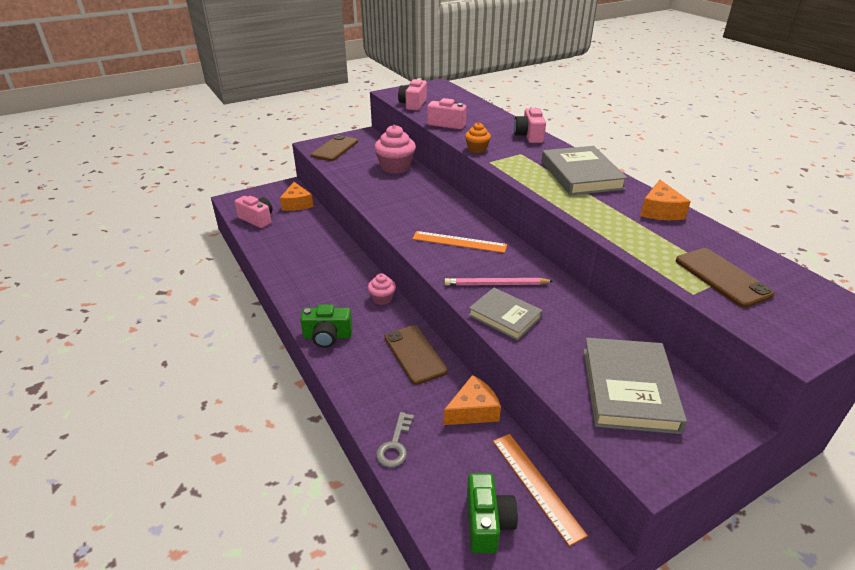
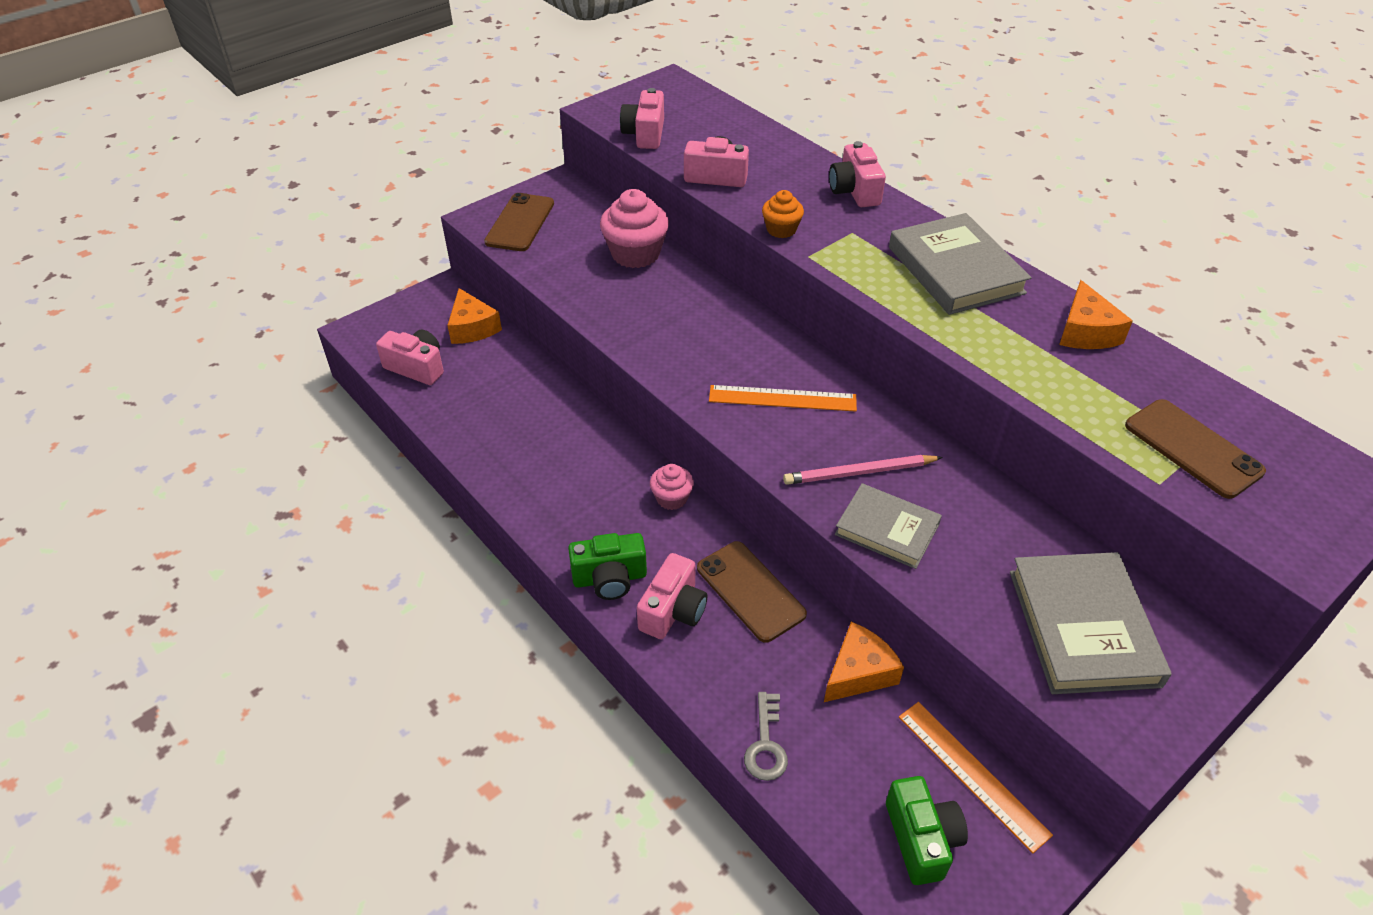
camera: 10 degrees left, 10 degrees up
none -> pink camera [637,553,707,639]

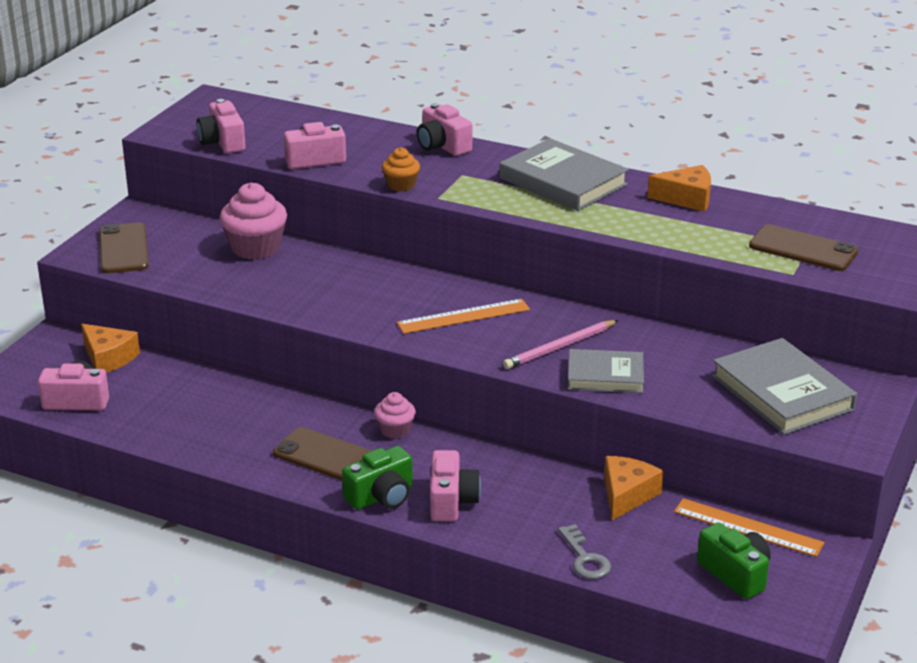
camera: 25 degrees left, 15 degrees down
brown phone [697,541,807,643] -> brown phone moved to [273,427,372,480]
orange cheese [1059,280,1133,349] -> orange cheese turned 60 degrees counterclockwise [647,165,711,212]

